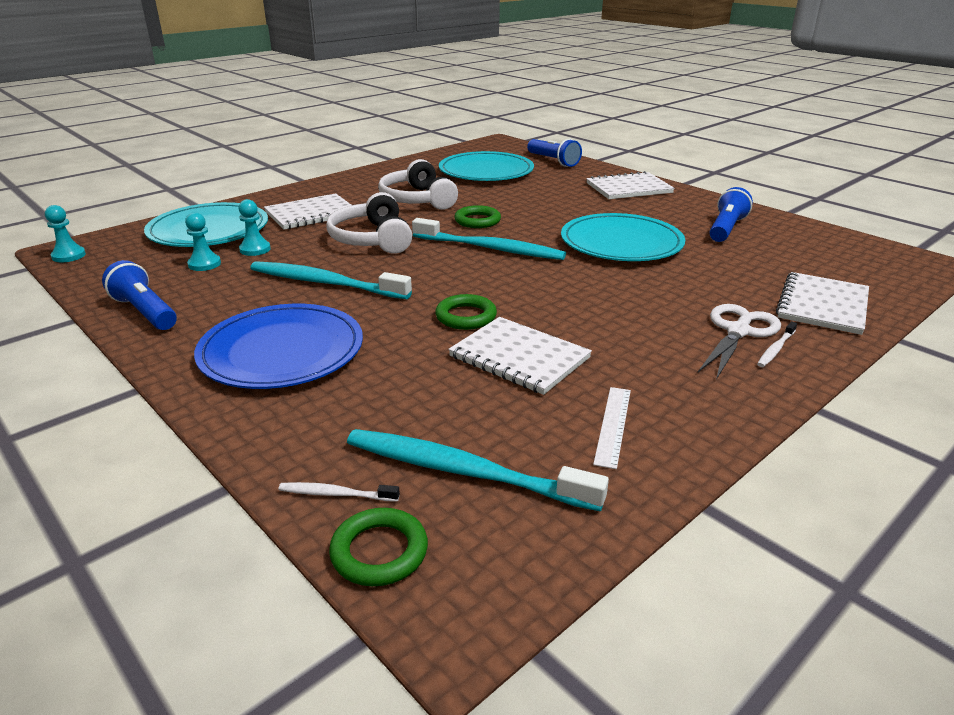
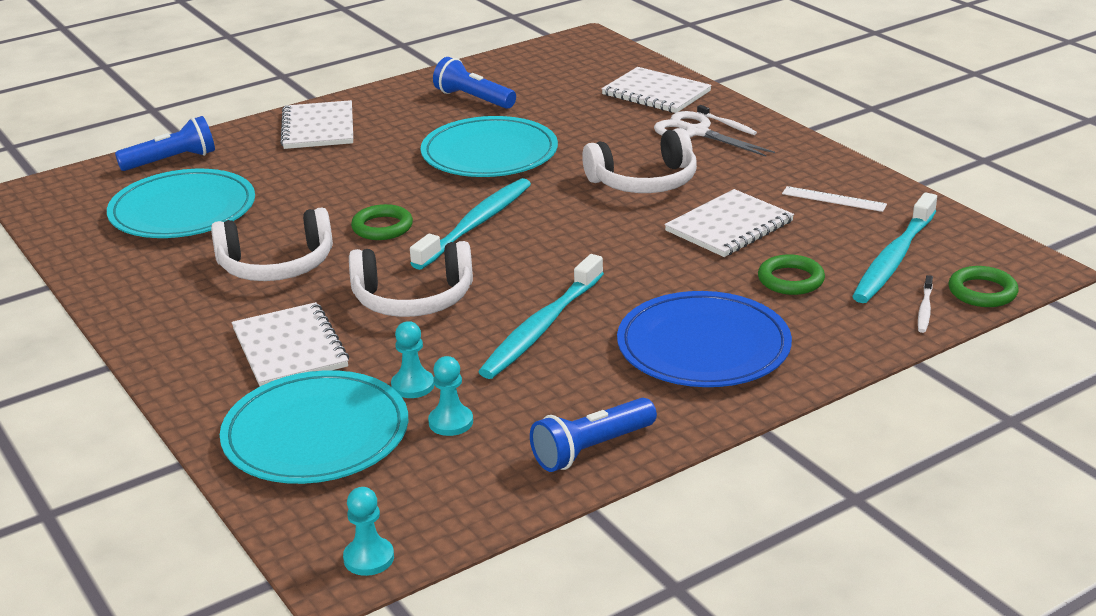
camera: 80 degrees left, 0 degrees up
green ring [435,294,497,330] -> green ring moved to [758,254,825,295]
none -> white headphones [582,128,697,193]

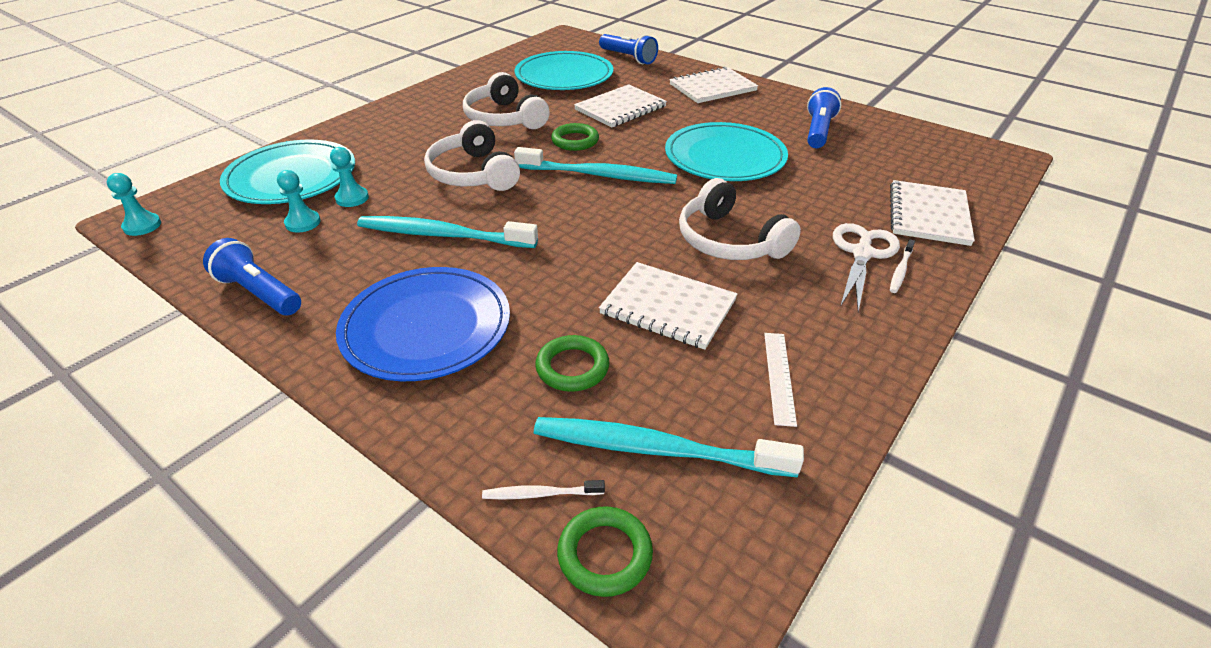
camera: 70 degrees right, 10 degrees up
white notebook [232,302,349,386] -> white notebook moved to [574,84,667,128]

